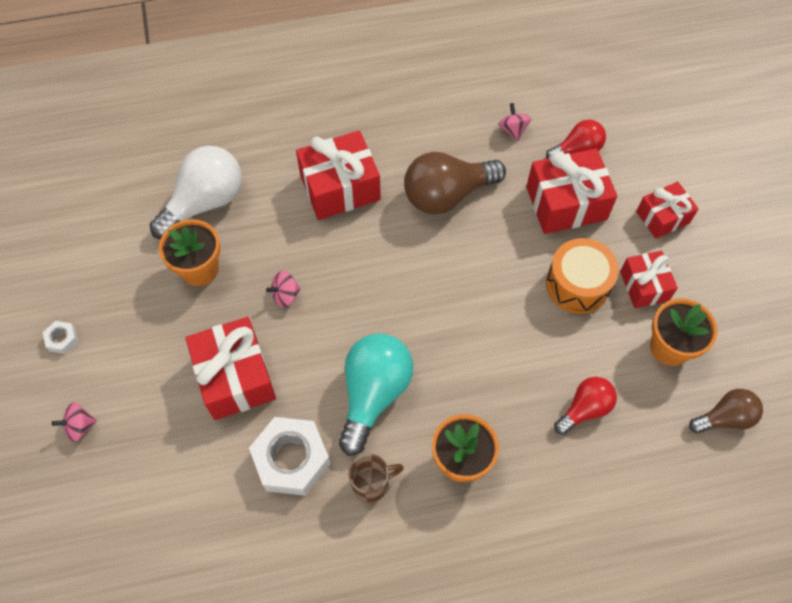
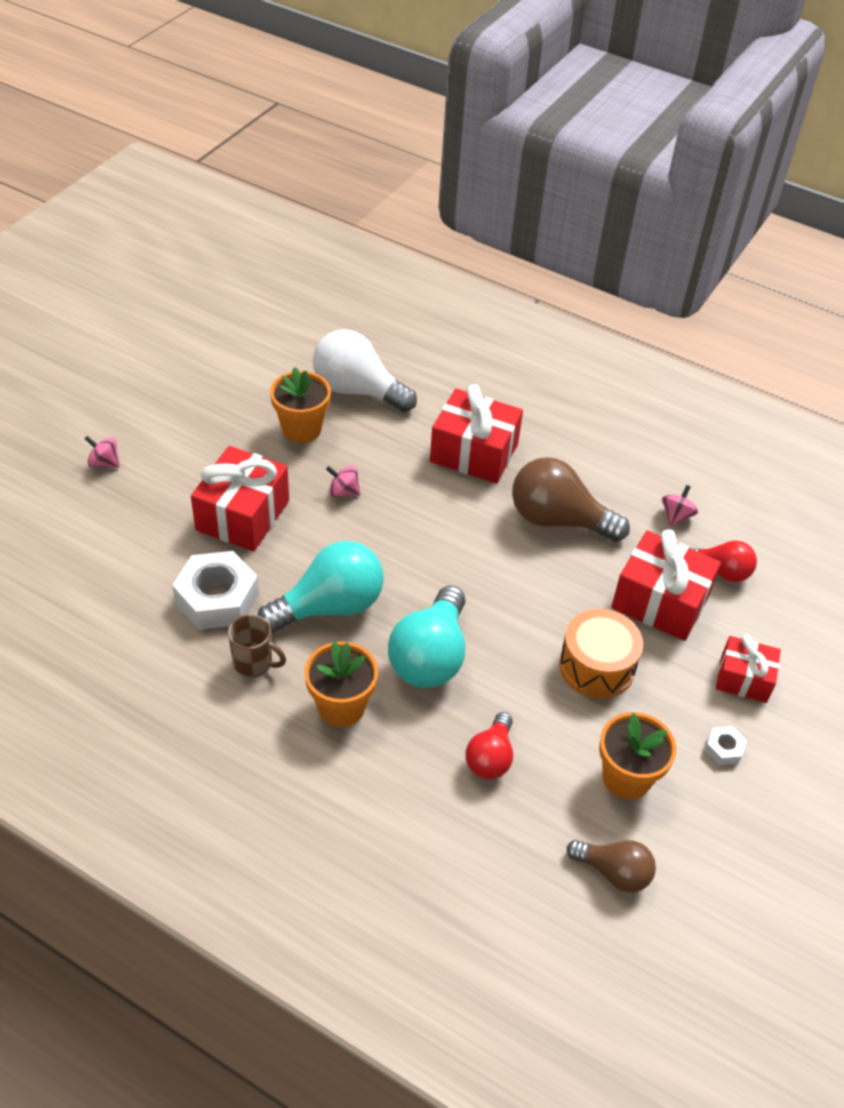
camera: 40 degrees right, 15 degrees down
white nut [43,321,78,354] -> white nut moved to [705,726,747,765]
white light bulb [150,146,242,239] -> white light bulb turned 150 degrees counterclockwise [313,329,417,412]
red light bulb [554,377,617,435] -> red light bulb turned 105 degrees clockwise [465,712,513,779]
red gift [620,251,678,308] -> none
none -> turquoise light bulb [388,586,466,688]

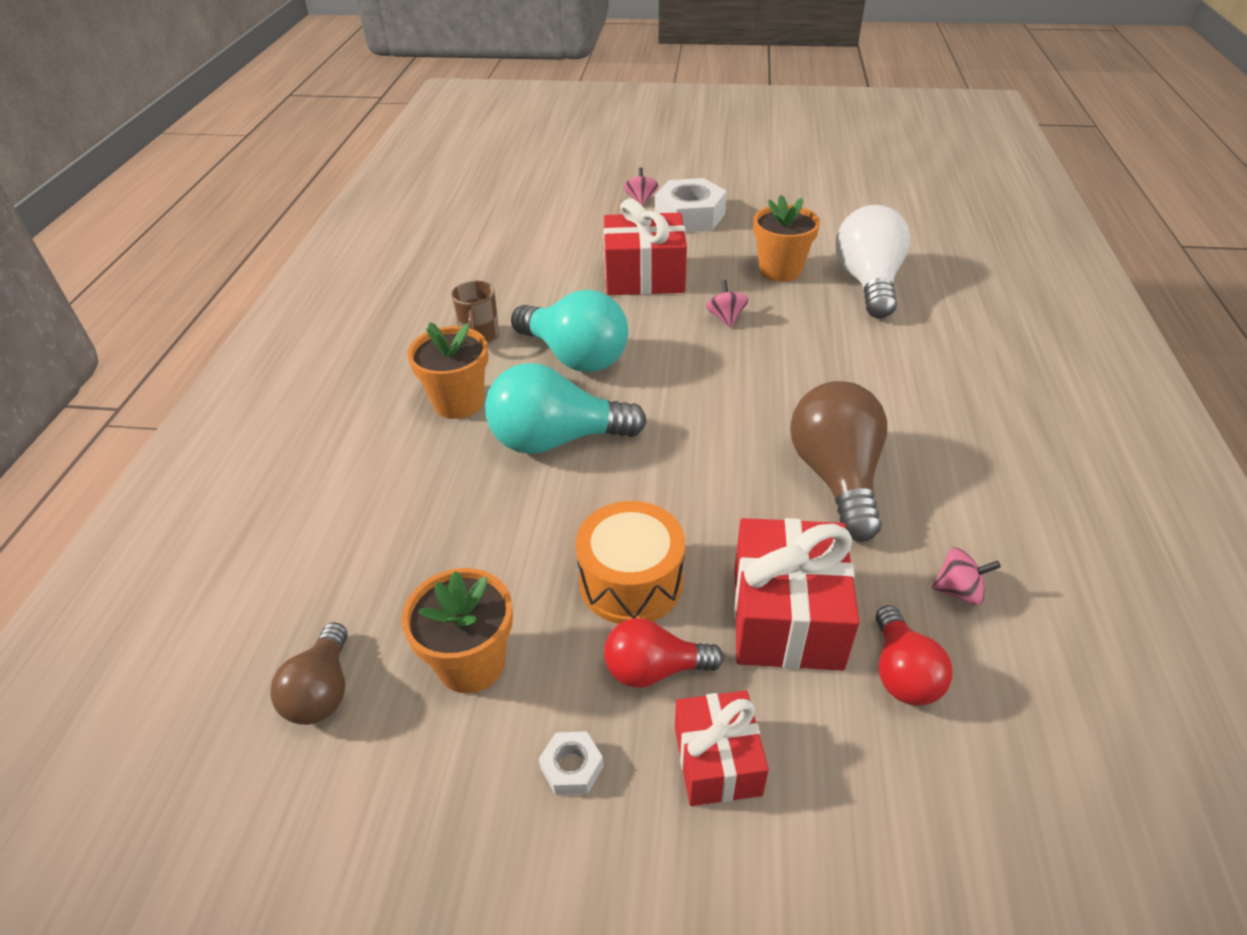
camera: 70 degrees right, 5 degrees down
white nut [172,551,259,630] -> white nut moved to [655,178,727,232]
red gift [430,384,523,484] -> none
red light bulb [465,712,513,779] -> red light bulb moved to [604,618,724,688]

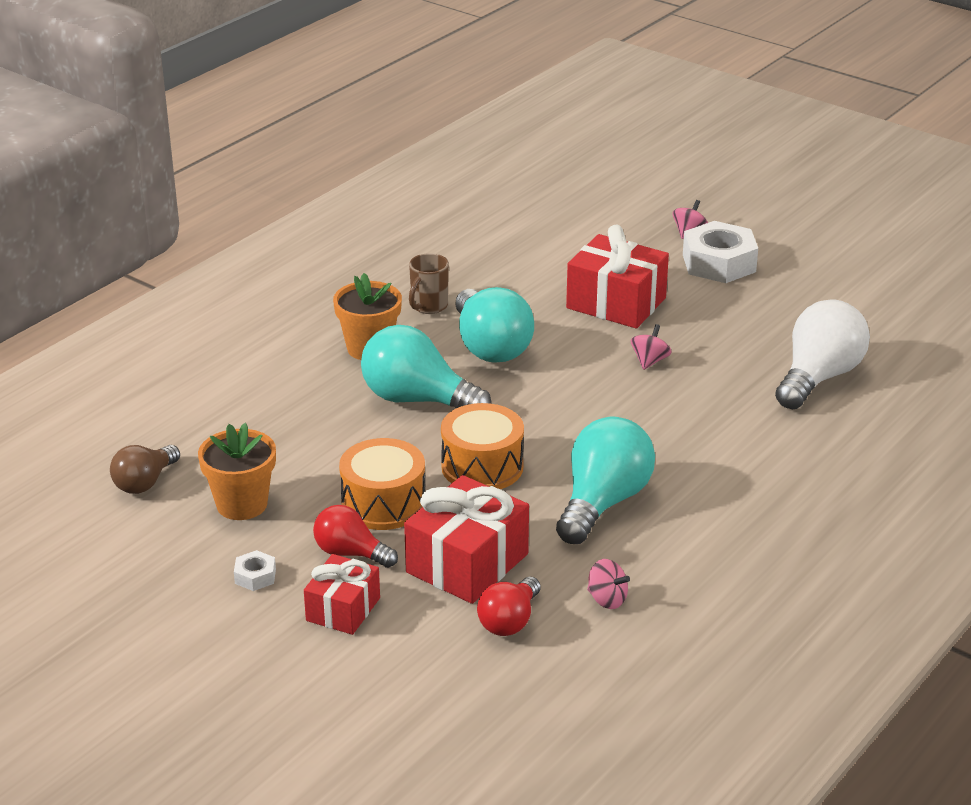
camera: 30 degrees right, 10 degrees down
orange flower pot [753,195,820,282] -> none
brown light bulb [790,381,887,542] -> turquoise light bulb [556,416,655,544]
none -> orange drum [441,403,524,489]

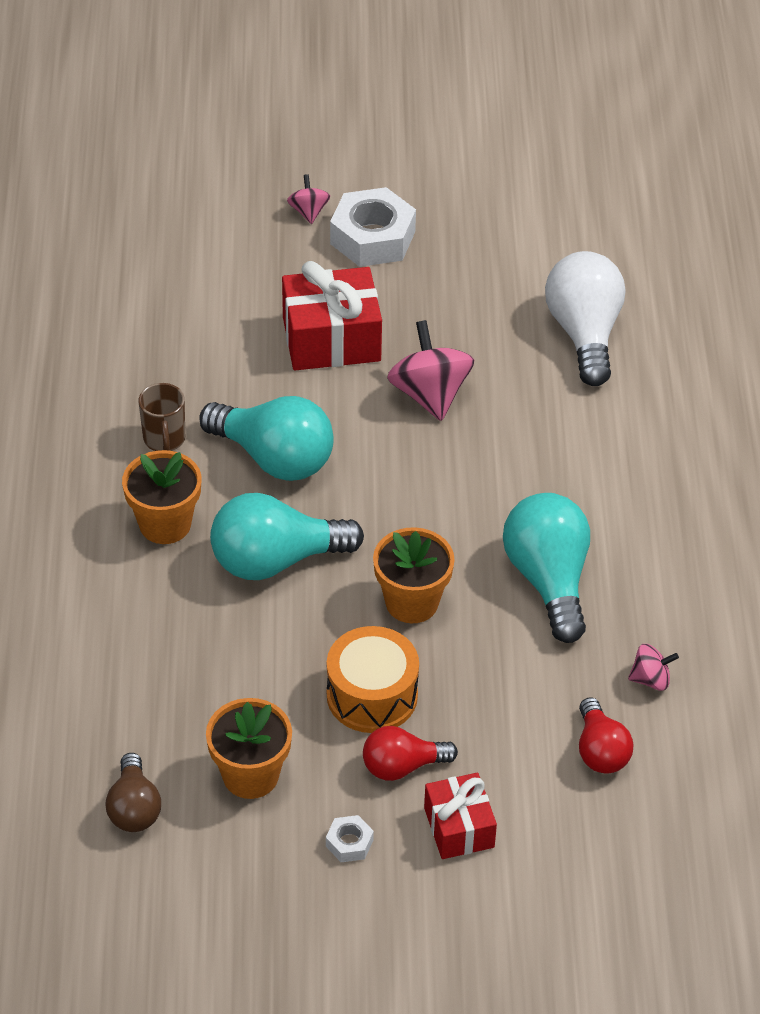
camera: 40 degrees left, 15 degrees up
red gift [404,475,529,604] -> none
orange drum [441,403,524,489] -> orange flower pot [373,527,455,623]
pink spinning top [631,324,672,370] -> pink spinning top [387,320,474,421], size x1.90

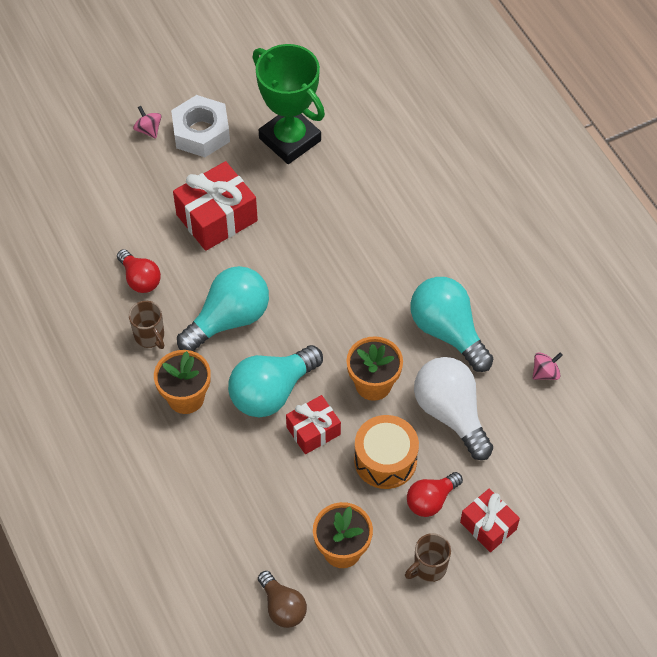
camera: 25 degrees left, 10 degrees up
turquoise light bulb [199,396,334,481] -> turquoise light bulb turned 45 degrees counterclockwise [177,266,269,351]
white nut [326,815,374,862] -> brown mug [405,533,451,582]
pink spinning top [387,320,474,421] -> none
white light bulb [545,251,625,386] -> white light bulb moved to [414,357,493,460]
red light bulb [579,697,633,774] -> red light bulb moved to [117,249,161,293]
none -> green trophy [253,44,325,164]
none -> red gift [286,395,341,454]

